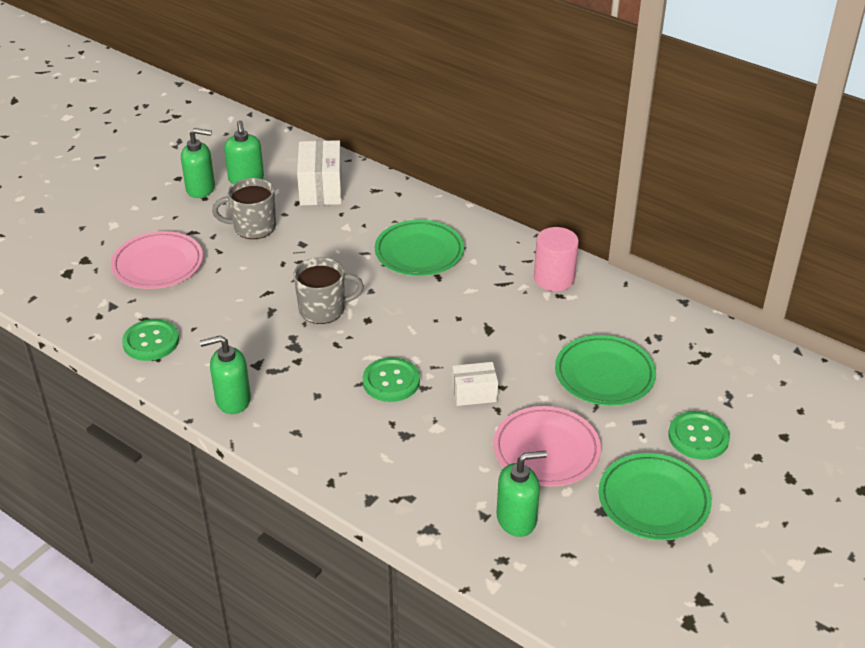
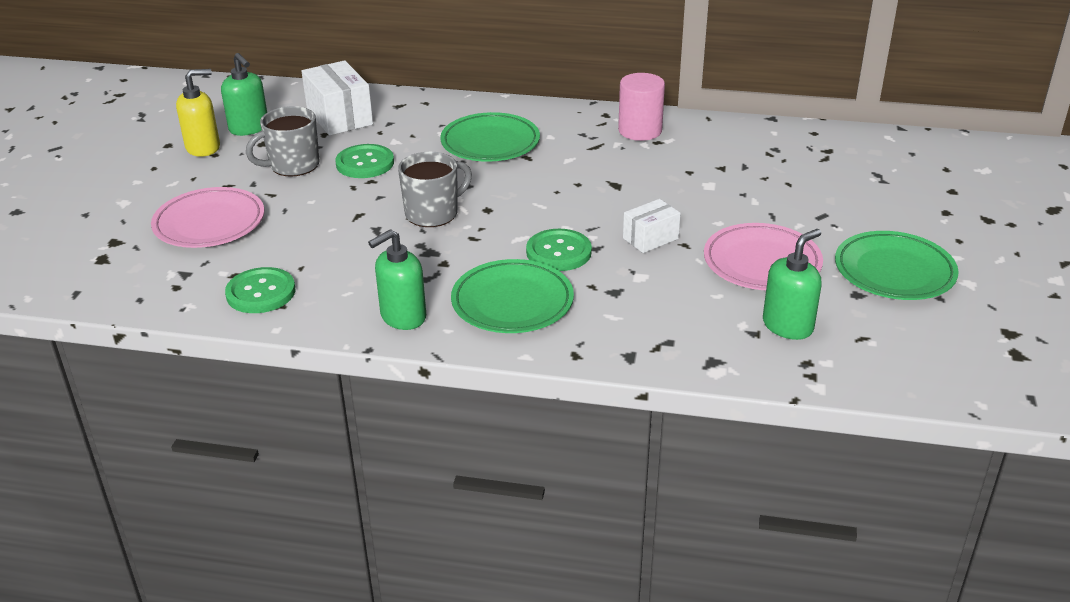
camera: 25 degrees left, 5 degrees down
green soap dispenser [181,128,215,198] -> yellow soap dispenser [176,69,220,157]
green plate [555,335,656,406] -> green plate moved to [451,259,574,333]
green button [668,411,730,460] -> green button moved to [335,144,394,178]

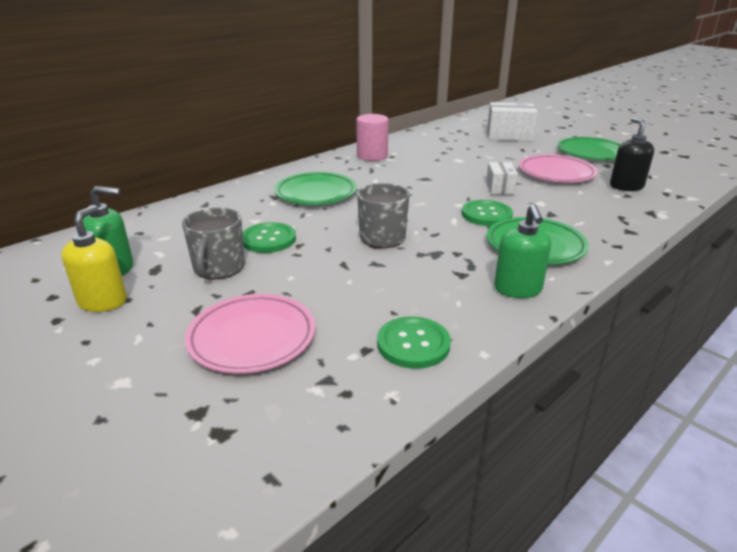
camera: 55 degrees left, 5 degrees down
white box [302,60,373,136] -> white box moved to [487,102,538,141]
green soap dispenser [763,229,822,340] -> black soap dispenser [610,117,654,191]

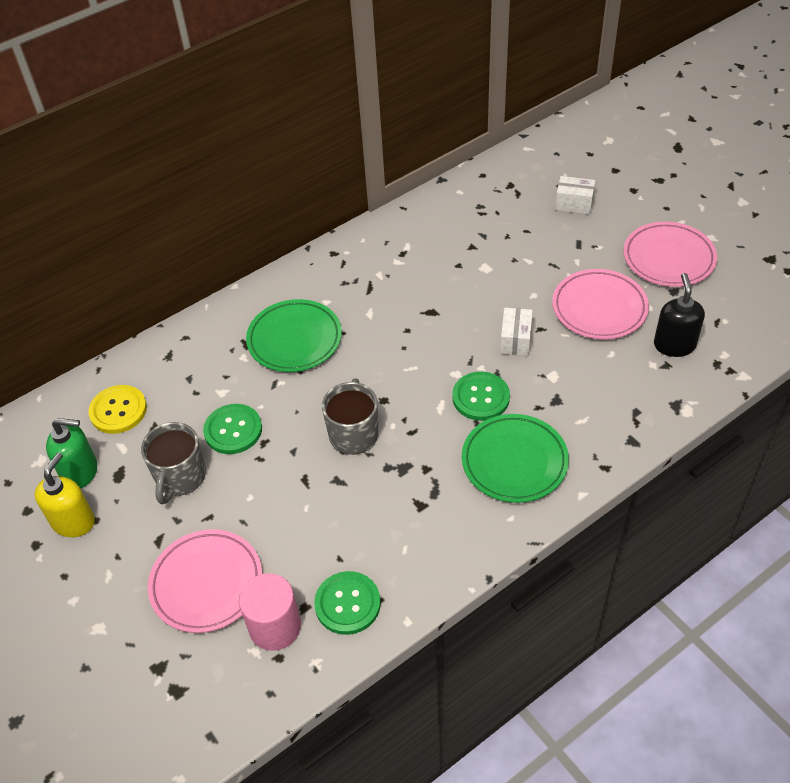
camera: 10 degrees right, 20 degrees up
pink cylinder [356,114,389,161] -> pink cylinder moved to [239,573,301,651]
white box [487,102,538,141] -> white box [555,176,595,215], size x0.59
green soap dispenser [494,204,551,298] -> none
green plate [558,137,621,160] -> pink plate [623,222,717,287]
none -> yellow button [88,385,147,434]

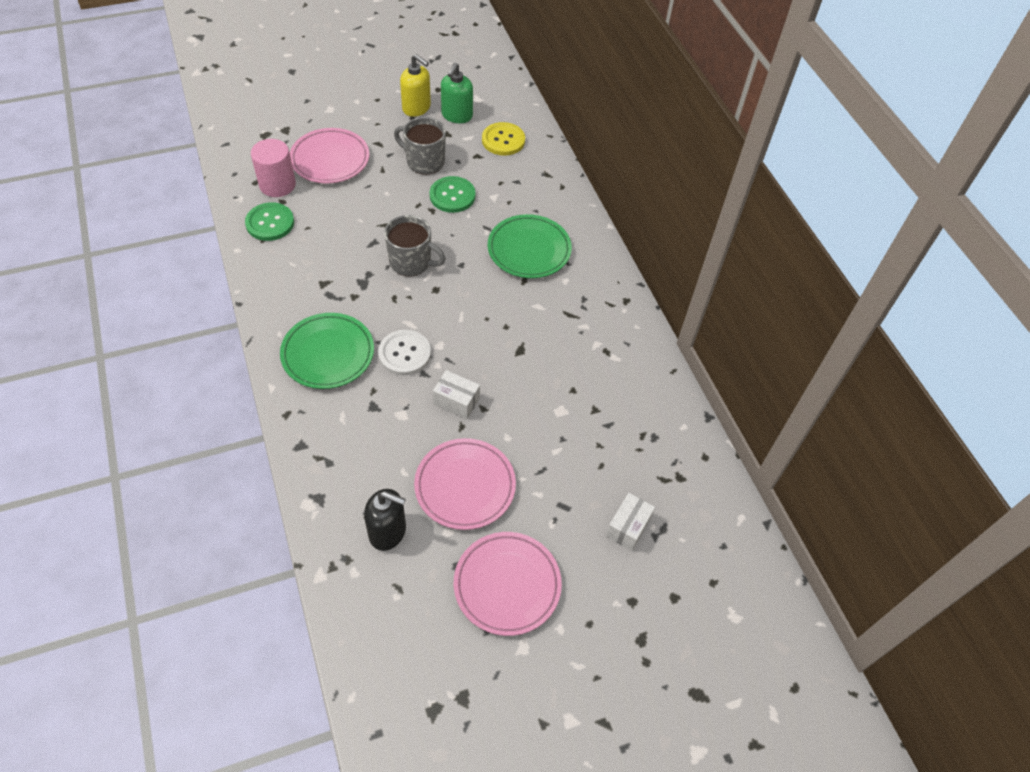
camera: 100 degrees right, 5 degrees up
green button [452,372,510,421] -> white button [378,330,431,376]

